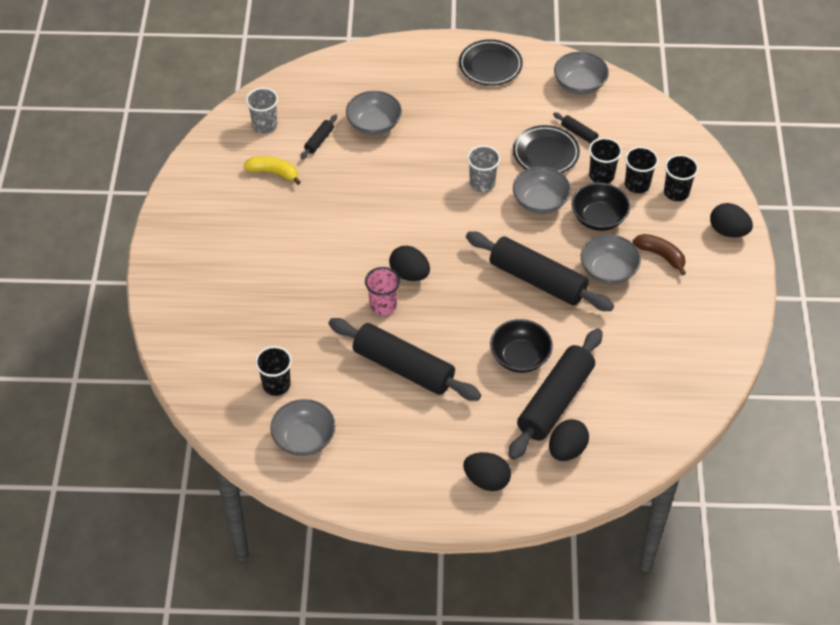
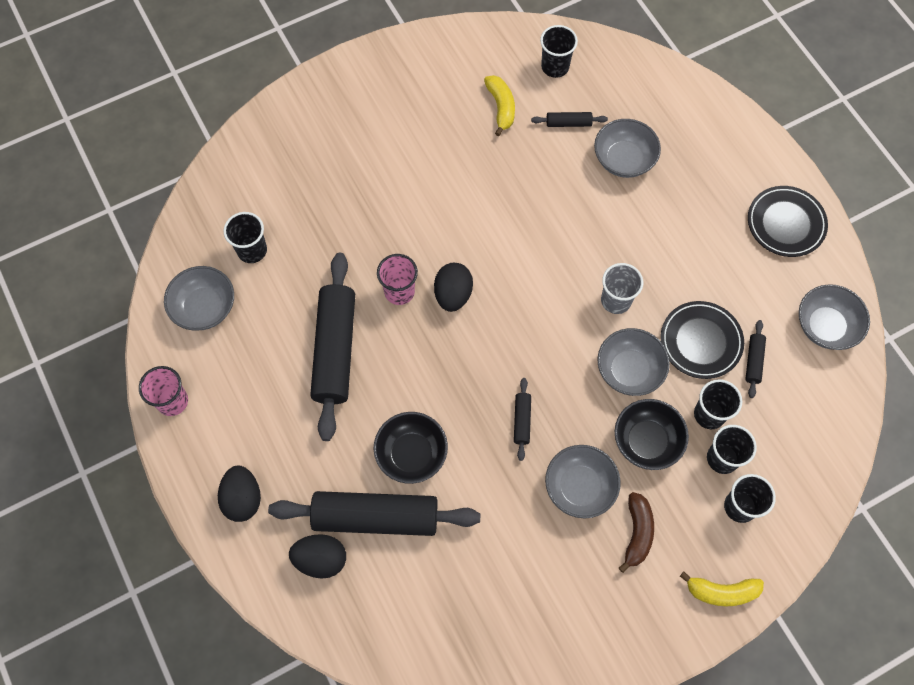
camera: 60 degrees right, 15 degrees up
grey cup [246,88,278,133] -> black cup [540,25,578,78]
black rolling pin [466,231,614,311] -> black rolling pin [514,378,531,461], size x0.42
black egg [710,203,753,237] -> yellow banana [680,572,764,606]
none -> pink cup [139,366,188,416]

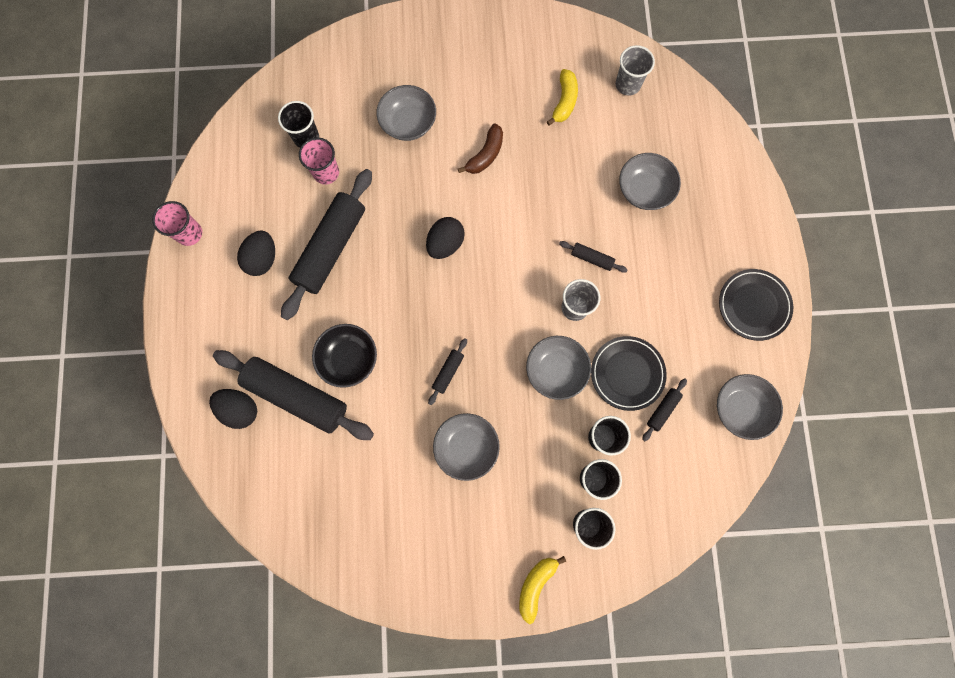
camera: 25 degrees right, 10 degrees up
grey bowl [164,266,234,331] -> grey bowl moved to [376,85,436,141]
black egg [218,466,261,522] -> black egg moved to [237,230,275,276]
pink cup [377,254,418,305] -> pink cup moved to [299,137,339,184]
black rolling pin [531,112,608,127] -> black rolling pin moved to [559,241,627,273]
black cup [540,25,578,78] -> grey cup [615,45,655,96]
black bowl [615,399,689,470] -> none
brown banana [619,492,654,573] -> brown banana moved to [458,124,503,174]
yellow banana [680,572,764,606] -> yellow banana turned 90 degrees clockwise [519,556,566,624]

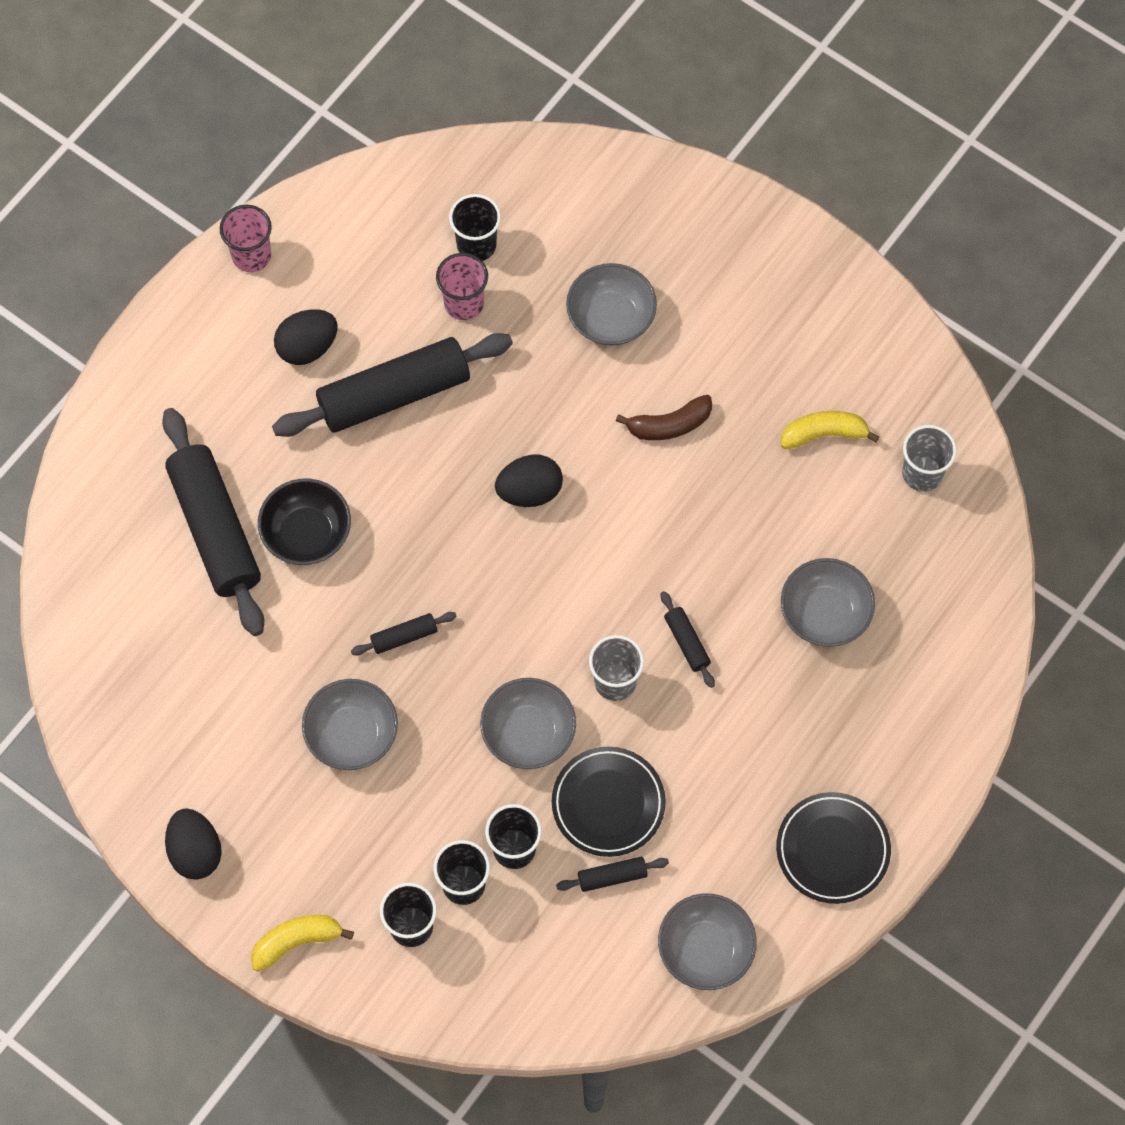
camera: 40 degrees right, 10 degrees down
black egg [209,389,257,429] -> black egg moved to [165,808,222,880]
yellow banana [547,69,578,126] -> yellow banana turned 150 degrees counterclockwise [781,411,880,449]

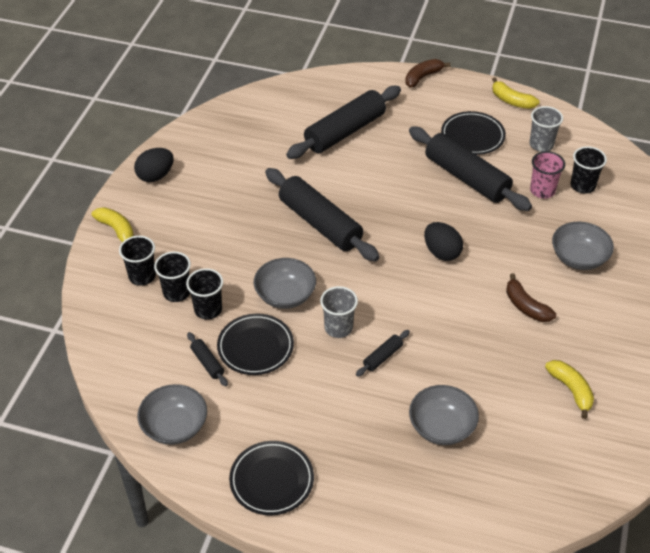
camera: 70 degrees right, 20 degrees down
pink cup [220,205,272,272] -> yellow banana [492,77,539,109]
black bowl [258,479,351,565] -> none
black egg [274,309,337,365] -> black plate [441,111,506,155]
grey bowl [302,679,398,770] -> none
black rolling pin [351,612,457,656] -> black rolling pin [265,168,380,262], size x2.36
grey cup [902,425,957,492] -> grey cup moved to [529,106,563,152]
none -> brown banana [405,59,450,88]

